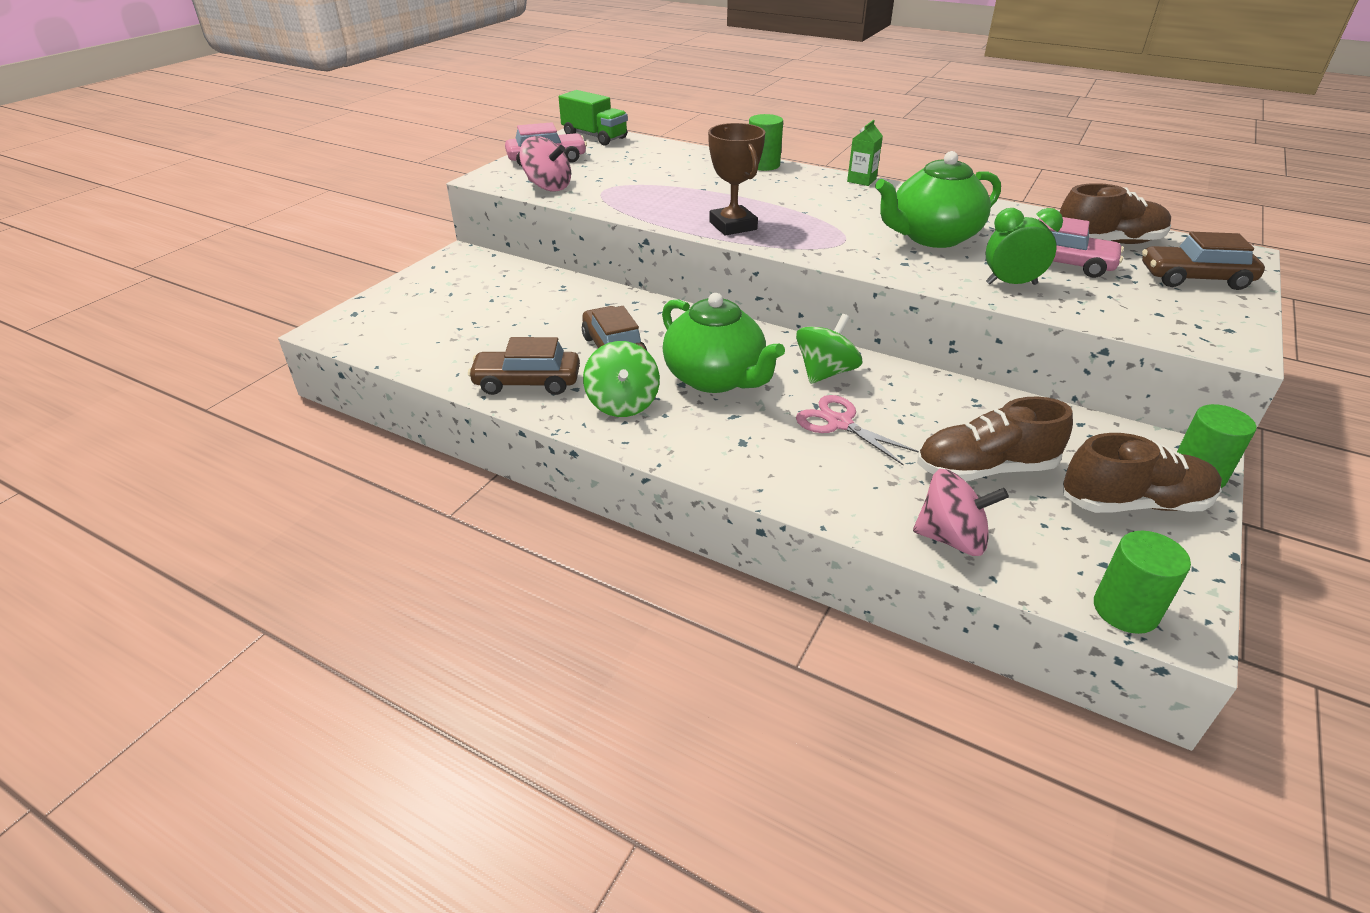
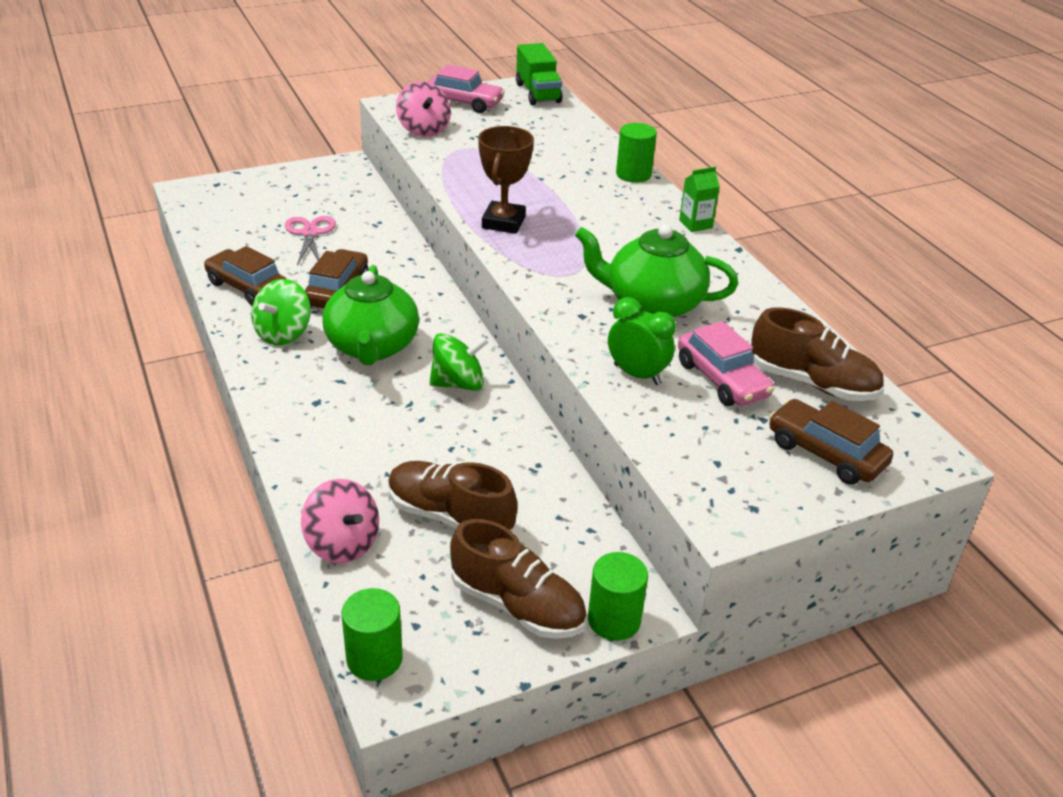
camera: 35 degrees right, 0 degrees up
pink scissors [796,395,919,465] -> pink scissors moved to [285,216,336,265]

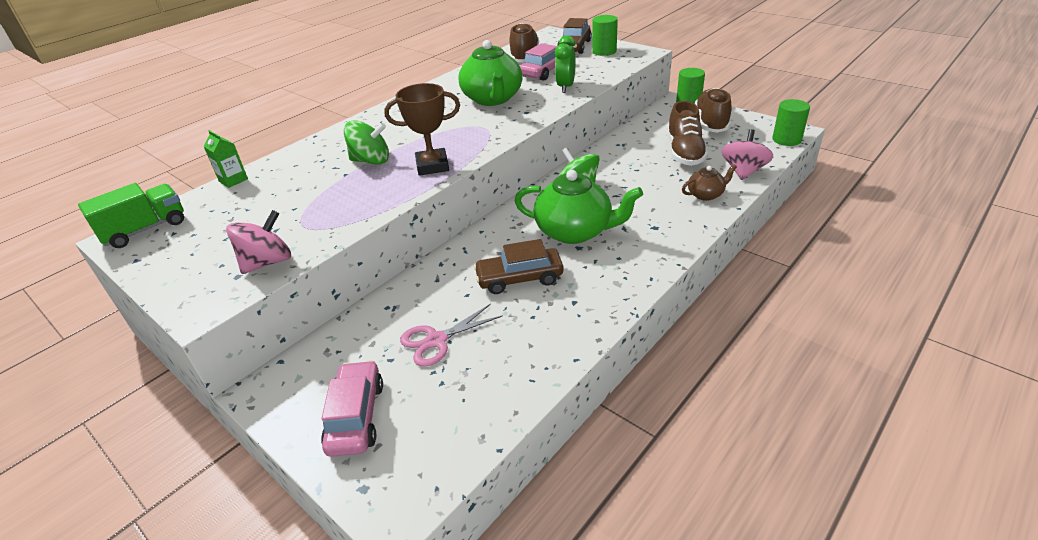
camera: 110 degrees left, 0 degrees up
brown car [204,246,287,305] -> none
green spinning top [251,279,311,345] -> green spinning top moved to [344,120,389,165]
green teapot [322,266,419,365] -> green teapot turned 45 degrees clockwise [514,170,643,244]
pink car [428,65,505,113] -> pink car moved to [321,360,383,457]
green cylinder [616,123,657,183] -> green cylinder moved to [592,15,618,56]
green carton [679,167,720,232] -> green carton moved to [203,130,248,188]
none -> brown teapot [682,164,737,201]

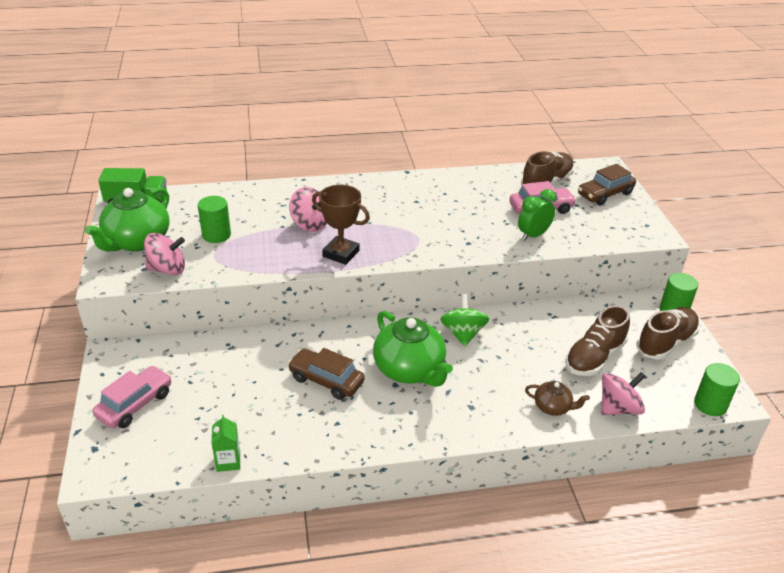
camera: 35 degrees right, 0 degrees up
green carton [203,130,248,188] -> green carton moved to [211,415,240,472]
green spinning top [344,120,389,165] -> pink spinning top [289,187,327,232]
pink scissors [400,304,503,367] -> none
green teapot [458,40,523,106] -> green teapot moved to [85,187,170,252]
green cylinder [592,15,618,56] -> green cylinder moved to [198,196,231,243]

